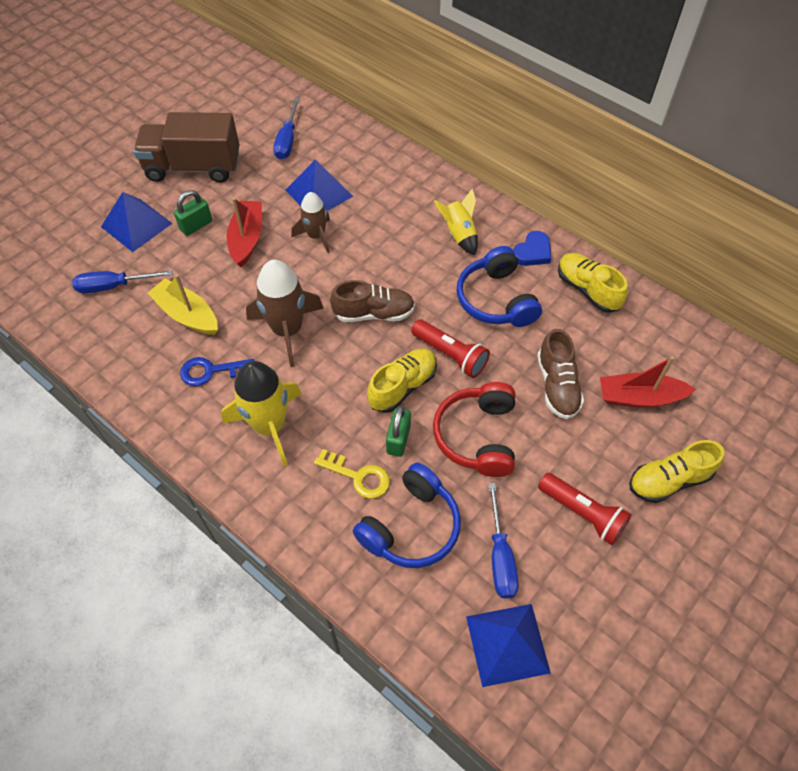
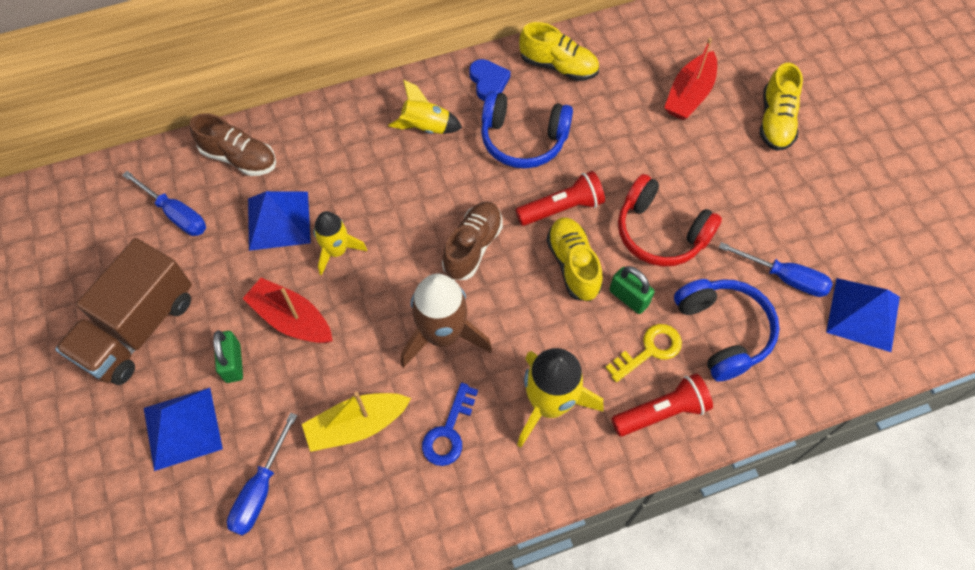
camera: 60 degrees left, 5 degrees up
brown rocket [291,192,330,253] -> yellow rocket [314,211,367,275]
brown shoe [537,329,584,419] -> brown shoe moved to [190,113,276,176]
red flashlight [538,473,631,545] -> red flashlight moved to [611,373,713,437]
yellow shoe [558,253,628,313] -> yellow shoe turned 150 degrees counterclockwise [519,22,599,81]

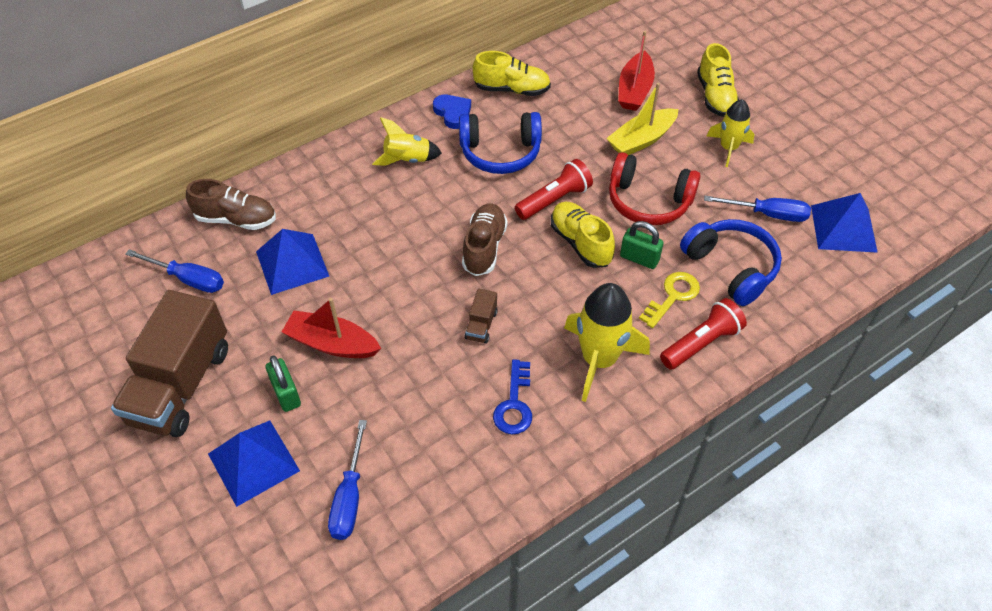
camera: 15 degrees left, 10 degrees down
yellow boat [302,392,411,452] -> yellow boat moved to [606,83,678,155]
yellow rocket [314,211,367,275] -> yellow rocket moved to [707,99,755,167]
brown rocket [401,274,492,368] -> brown truck [465,289,498,343]

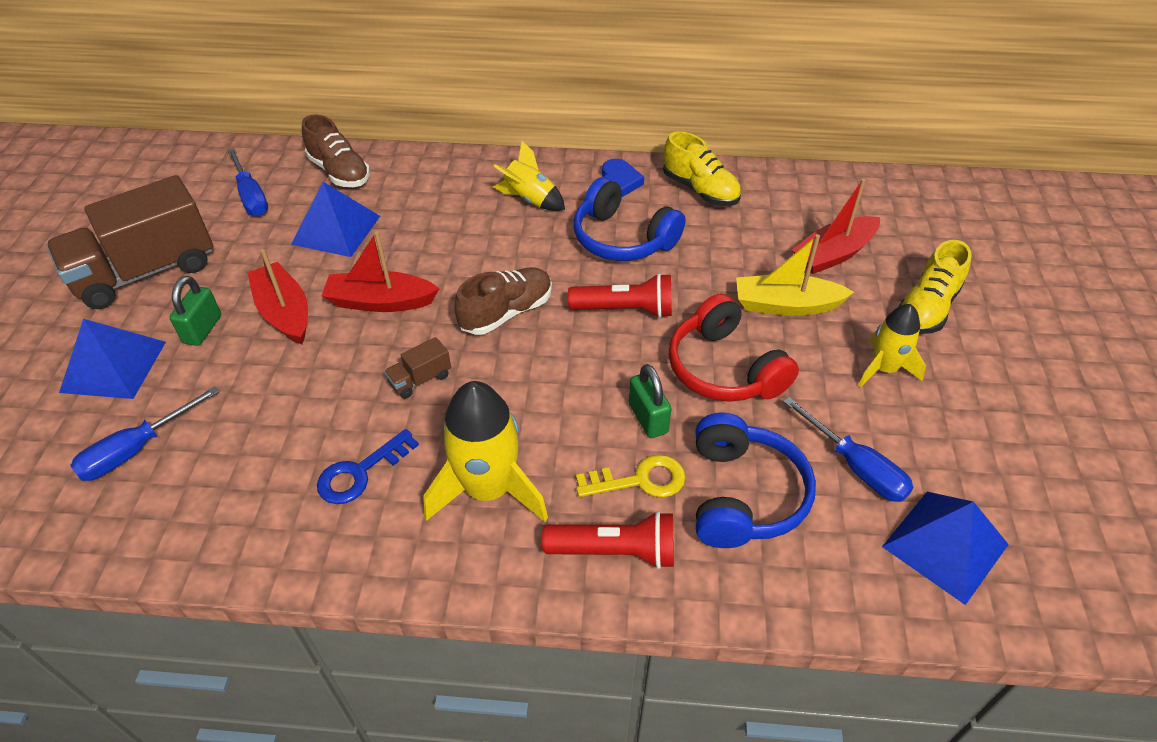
camera: 40 degrees right, 5 degrees down
yellow shoe [551,202,615,268] -> none
none -> red boat [322,231,439,312]

